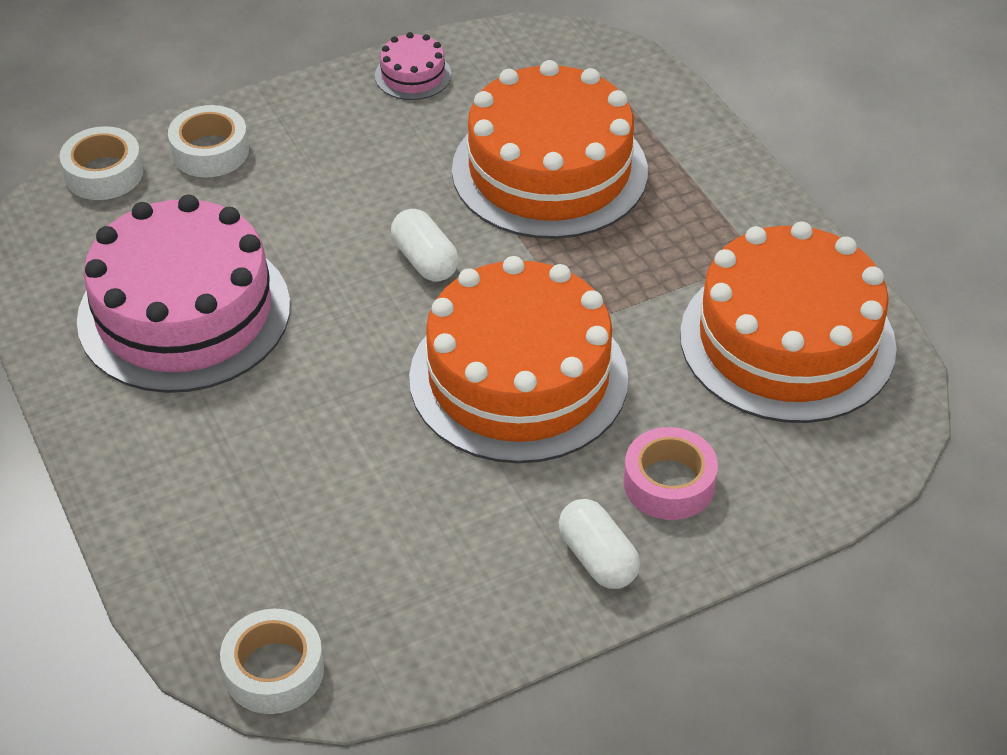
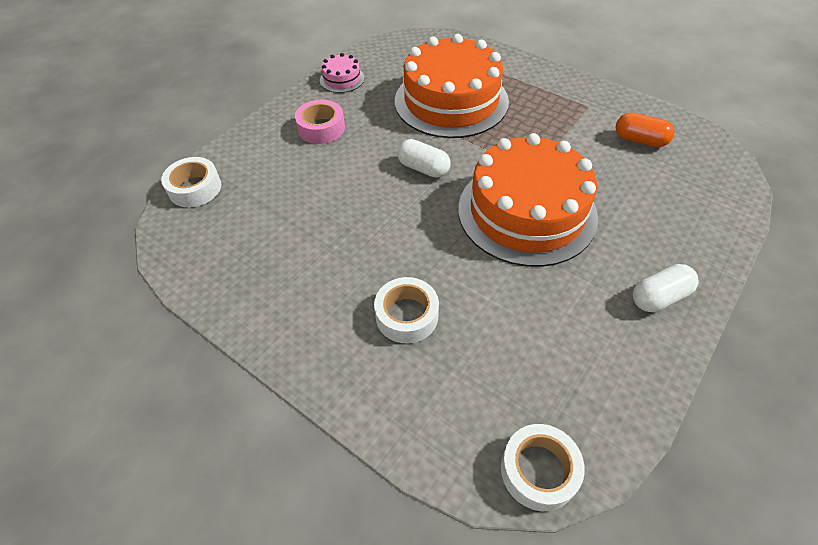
camera: 25 degrees left, 5 degrees up
pink cake [77,194,290,393] -> none
white tape [168,105,249,178] -> white tape moved to [374,277,439,343]
white capsule [559,499,640,589] -> white capsule turned 60 degrees counterclockwise [633,264,699,312]
pink tape [624,427,718,520] -> pink tape moved to [295,99,345,144]
orange cake [680,221,897,423] -> orange capsule [615,113,675,147]

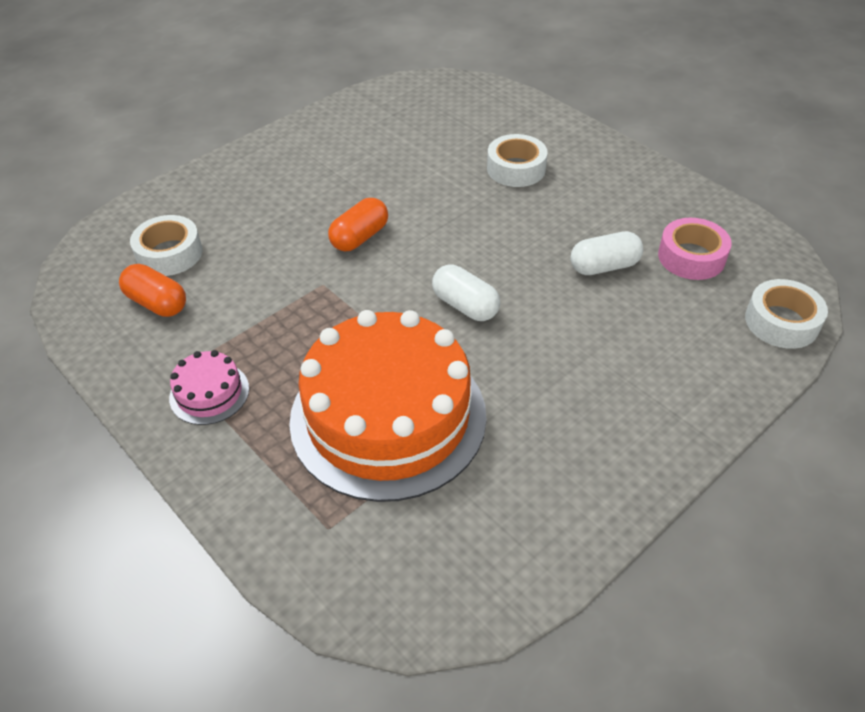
camera: 170 degrees left, 5 degrees down
pink tape [295,99,345,144] -> pink tape moved to [658,218,732,280]
pink cake [320,53,364,93] -> pink cake moved to [169,350,249,425]
orange cake [458,133,598,267] -> orange capsule [328,198,388,251]
white tape [501,424,585,511] -> white tape moved to [130,215,202,276]
white capsule [633,264,699,312] -> white capsule moved to [571,231,643,275]

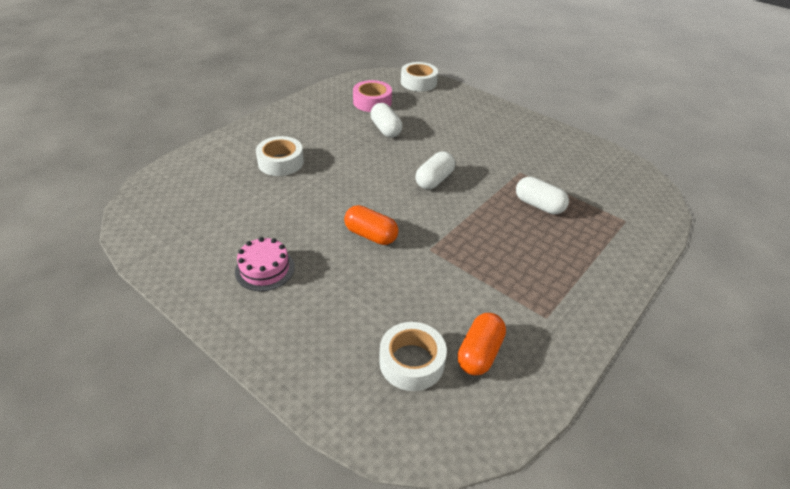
camera: 100 degrees left, 5 degrees down
pink cake [169,350,249,425] -> pink cake moved to [235,237,294,291]
orange cake [289,310,487,502] -> white capsule [516,177,569,214]

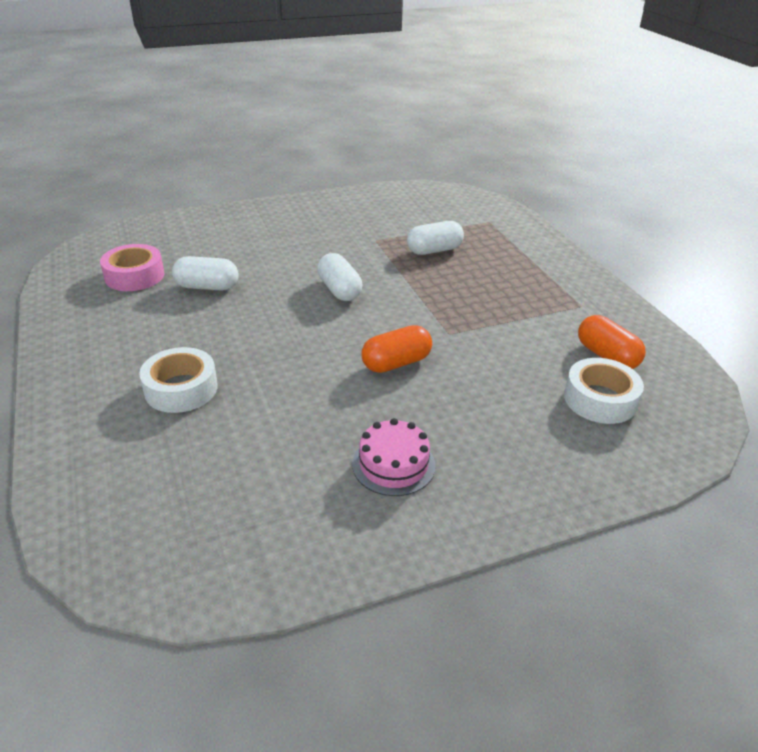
camera: 60 degrees left, 5 degrees down
white tape [401,62,438,91] -> none

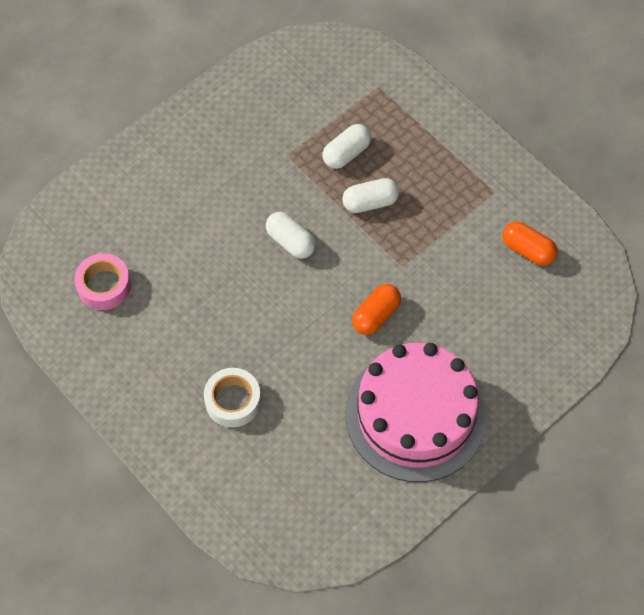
camera: 20 degrees left, 25 degrees up
white capsule [172,256,239,291] -> white capsule moved to [342,178,400,213]
pink cake [352,418,436,496] -> pink cake [346,343,487,482], size x2.42
white tape [564,358,644,424] -> none

